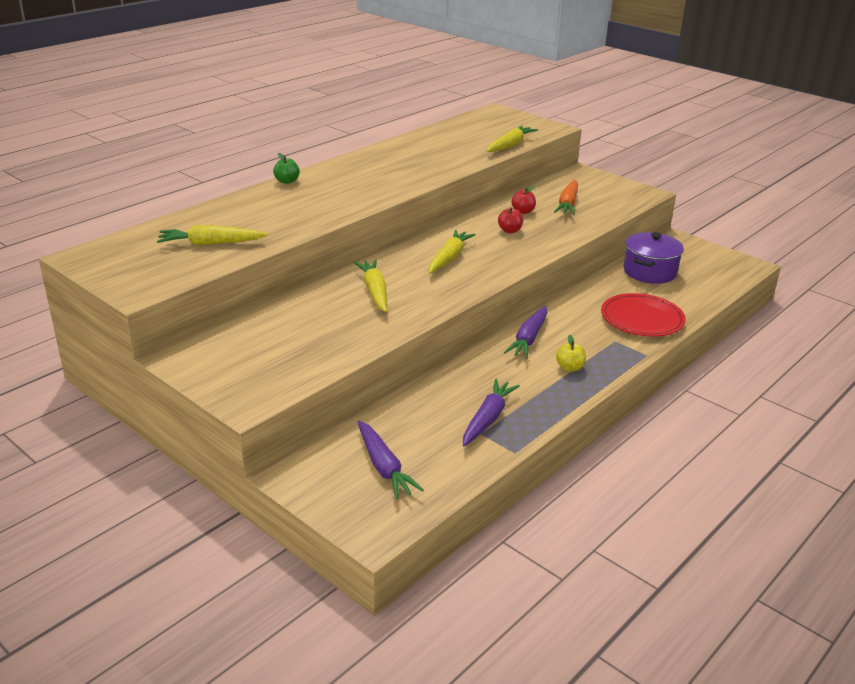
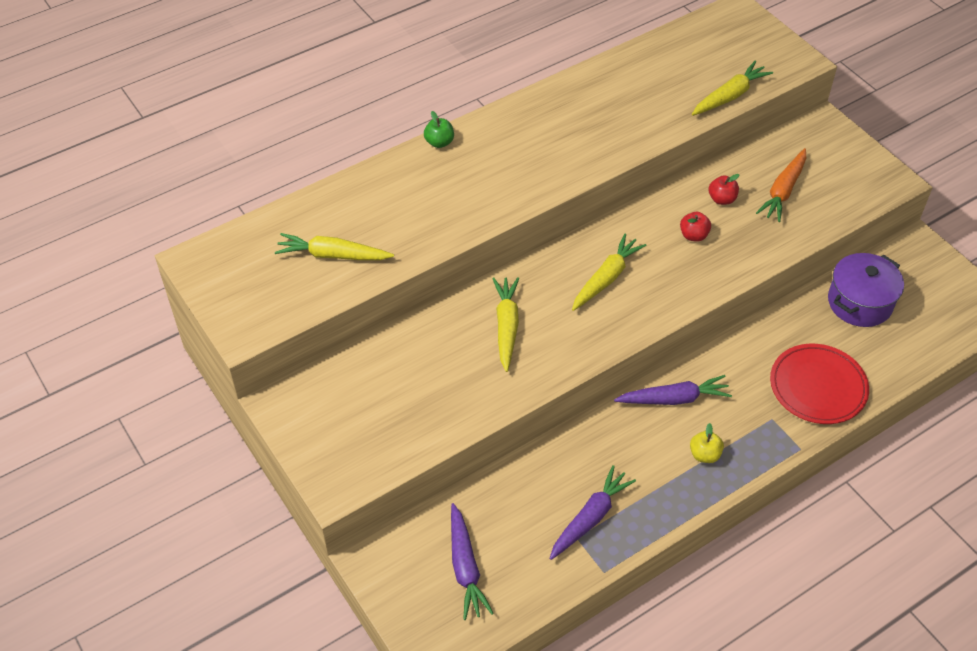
camera: 15 degrees right, 20 degrees up
purple carrot [504,306,548,359] -> purple carrot turned 135 degrees counterclockwise [614,375,732,405]

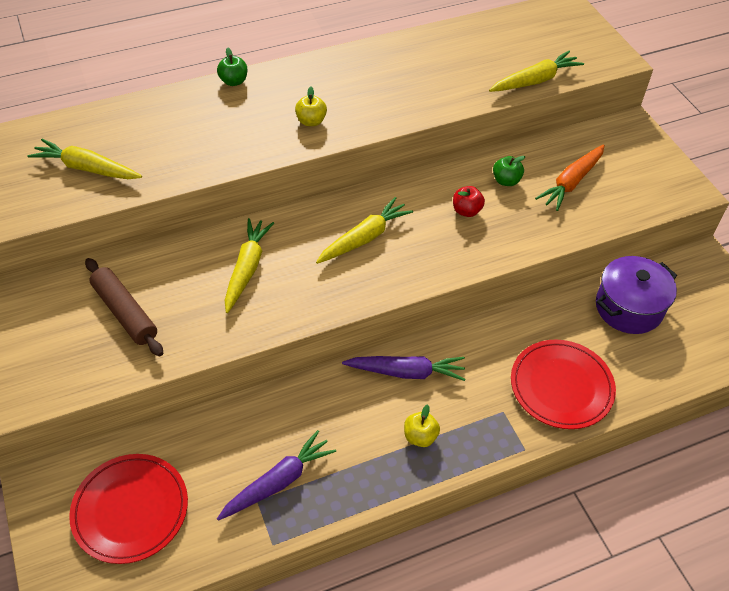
camera: 10 degrees right, 0 degrees up
purple carrot [451,503,494,620] -> red plate [69,454,188,564]
red apple [709,174,740,205] -> green apple [493,156,525,186]
none -> brown rolling pin [85,258,163,356]
none -> yellow apple [295,86,327,126]

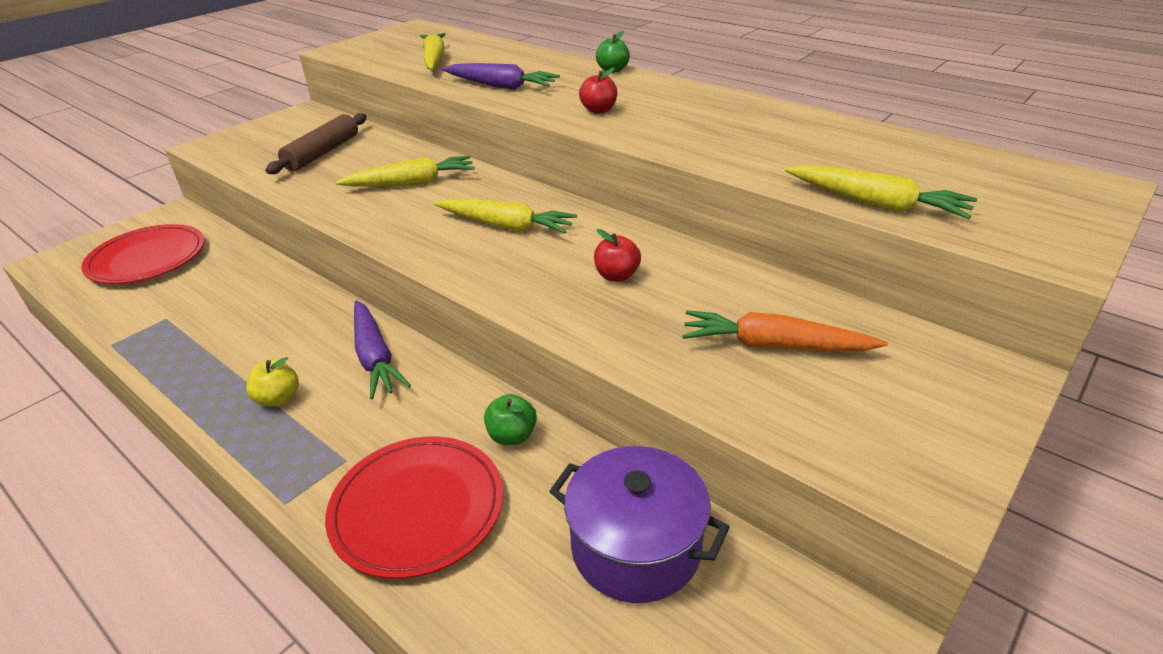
camera: 65 degrees right, 15 degrees down
purple carrot [217,430,336,521] -> purple carrot moved to [442,63,560,90]
yellow apple [295,86,327,126] -> red apple [579,68,617,114]
green apple [493,156,525,186] -> green apple moved to [484,394,537,445]

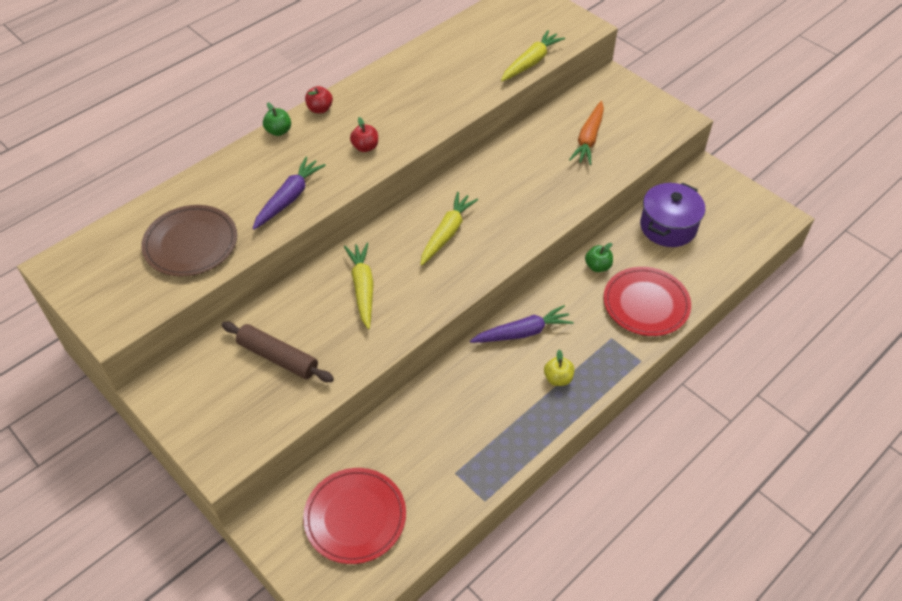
camera: 85 degrees left, 15 degrees up
yellow carrot [420,33,446,70] -> brown plate [141,205,237,276]
red apple [594,229,641,282] -> red apple moved to [305,86,333,113]

